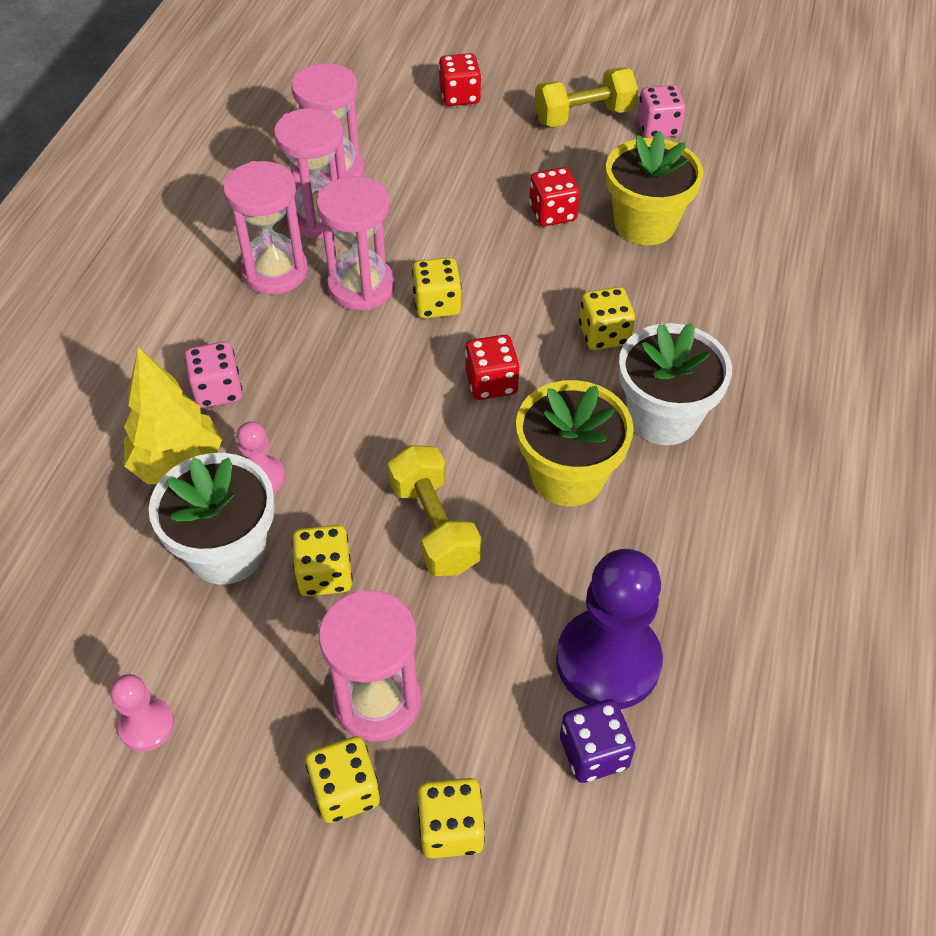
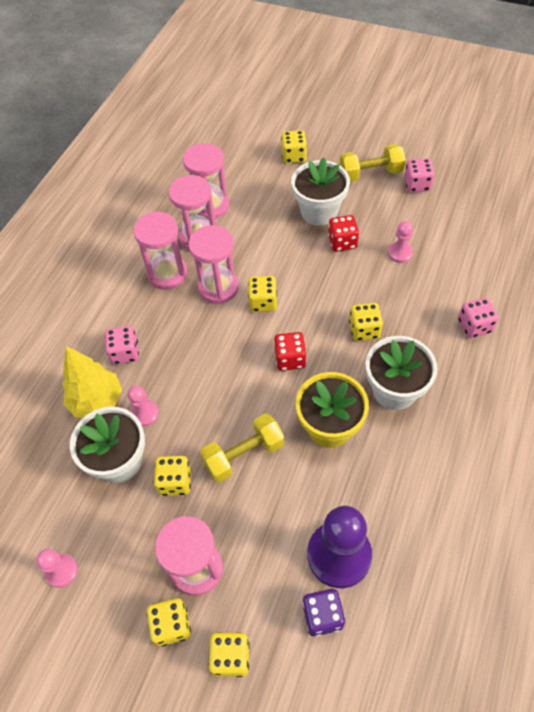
camera: 10 degrees right, 5 degrees up
yellow dumbbell [388,445,482,576] -> yellow dumbbell turned 75 degrees clockwise [200,413,284,482]
red dice [439,53,481,106] -> yellow dice [281,130,307,163]
yellow flower pot [606,131,704,245] -> pink pawn [388,221,413,263]
none -> white flower pot [291,157,350,226]
none -> pink dice [458,298,499,338]

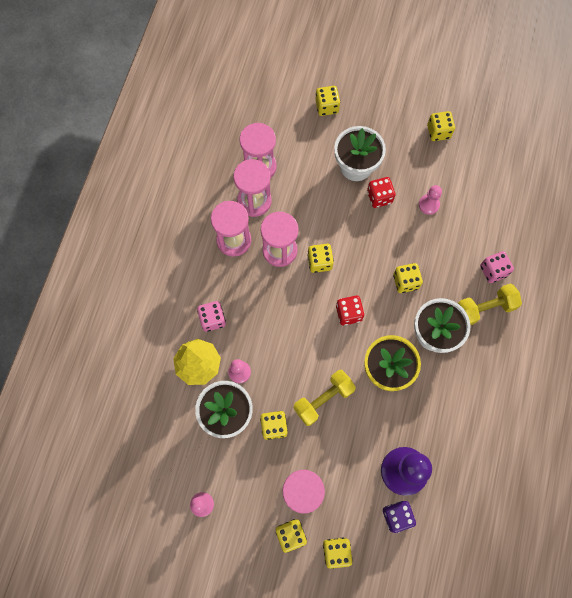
camera: 10 degrees left, 15 degrees up
yellow dumbbell [339,144,406,182] -> yellow dumbbell moved to [458,283,522,325]
pink dice [404,158,435,192] -> yellow dice [427,111,455,141]

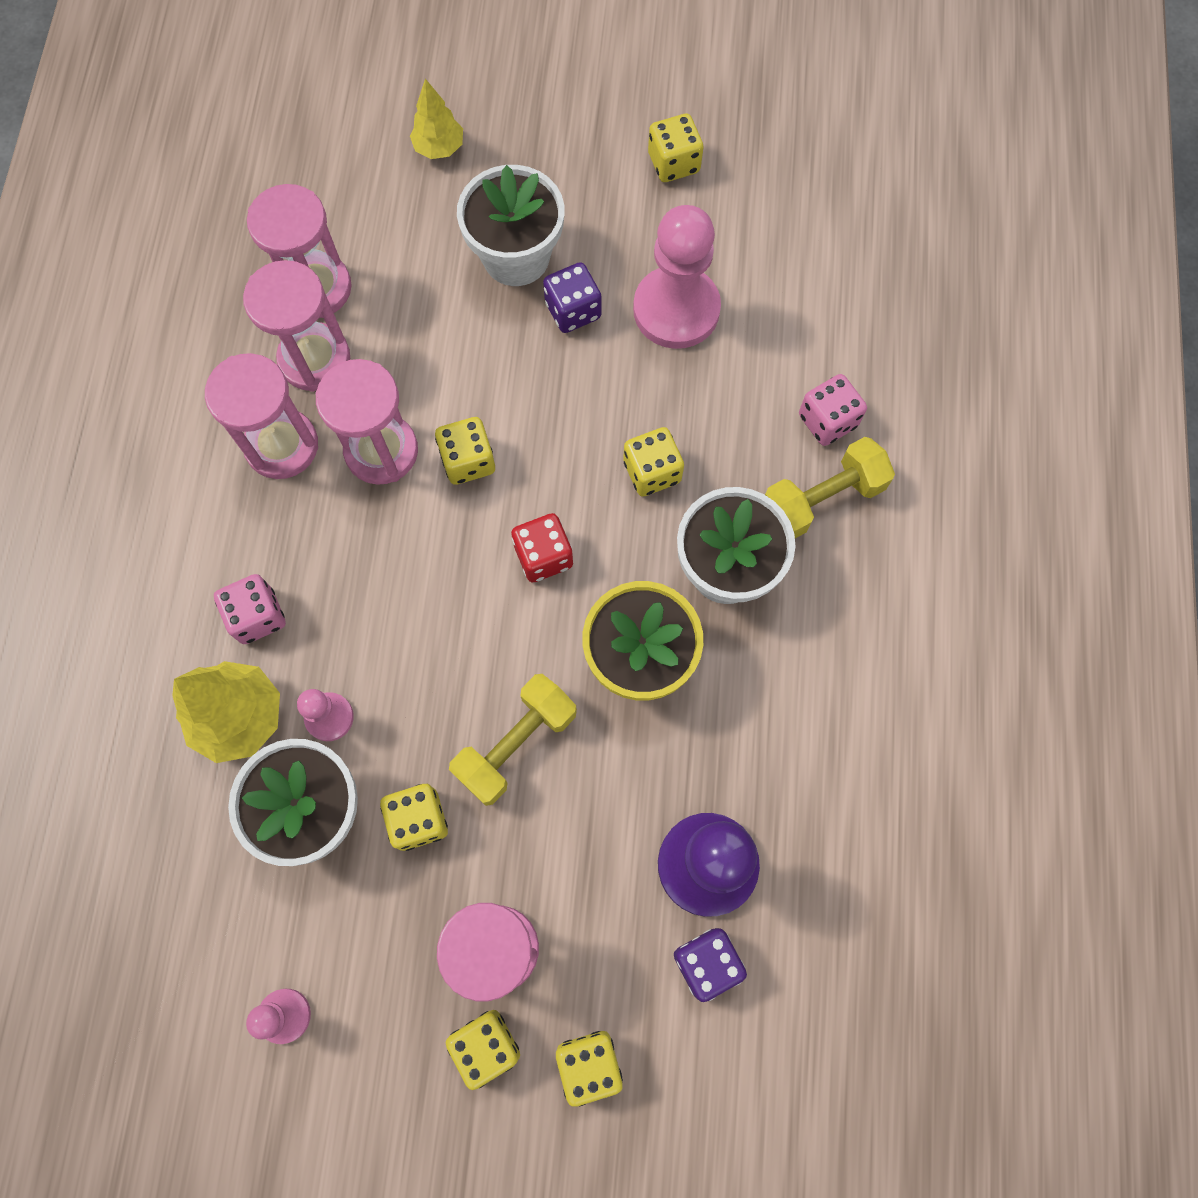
camera: 10 degrees left, 0 degrees up
yellow dice [315,86,340,116] -> yellow tree [410,79,463,159]
red dice [367,177,396,208] -> purple dice [543,262,602,333]
pink pawn [419,185,442,215] -> pink pawn [633,205,721,349], size x2.00

